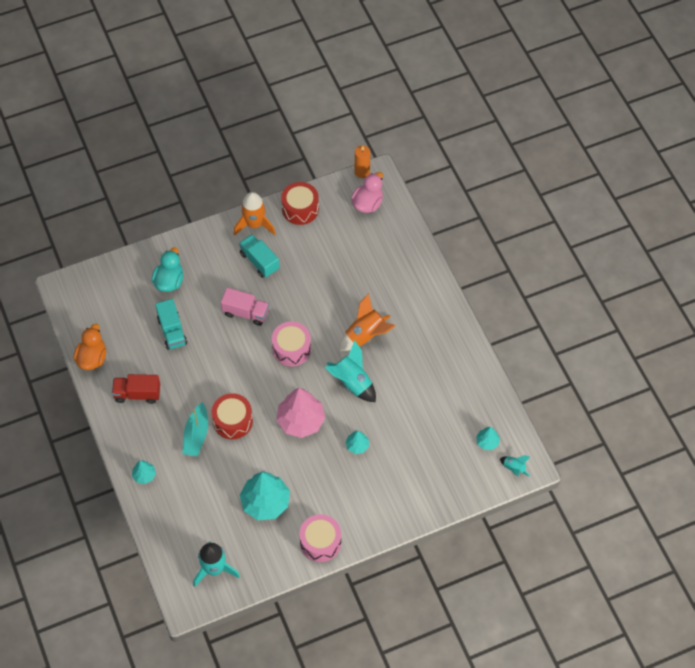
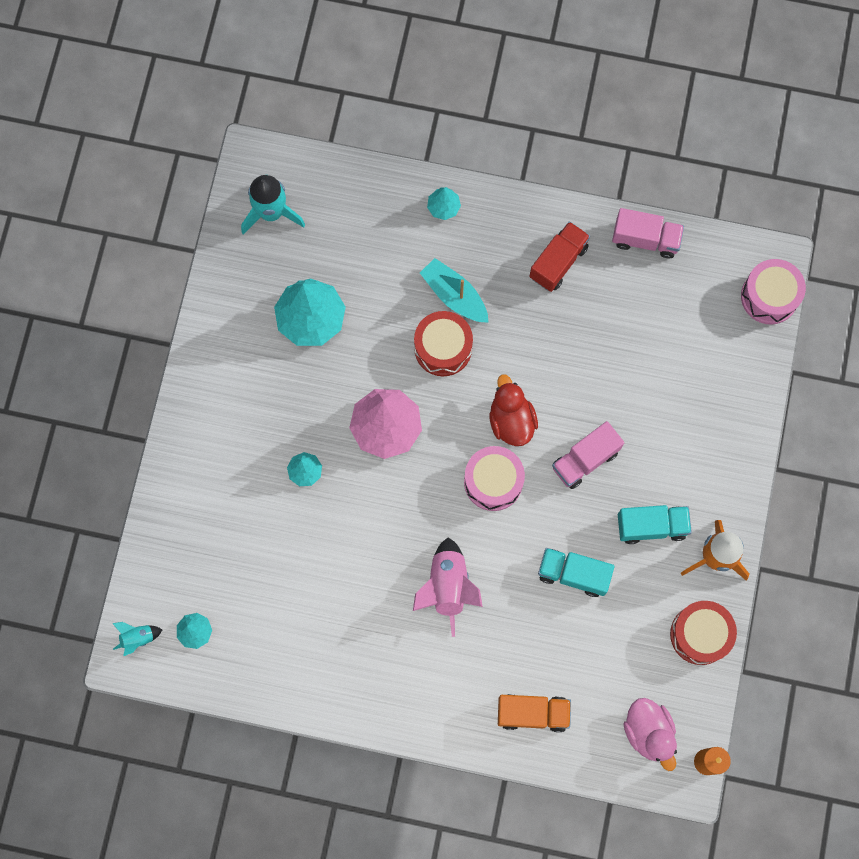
camera: 125 degrees right, 15 degrees up
orange duck [74,324,106,370] -> pink truck [612,208,684,258]
turquoise duck [152,247,184,292] -> none
turquoise truck [155,299,187,350] -> turquoise truck moved to [538,548,615,597]
pink drum [299,514,341,562] -> pink drum moved to [741,259,806,324]
turquoise rocket [325,340,376,402] -> none
orange rocket [339,293,396,351] -> pink rocket [413,537,483,637]
none -> red duck [489,374,538,446]
none -> orange truck [498,694,571,732]

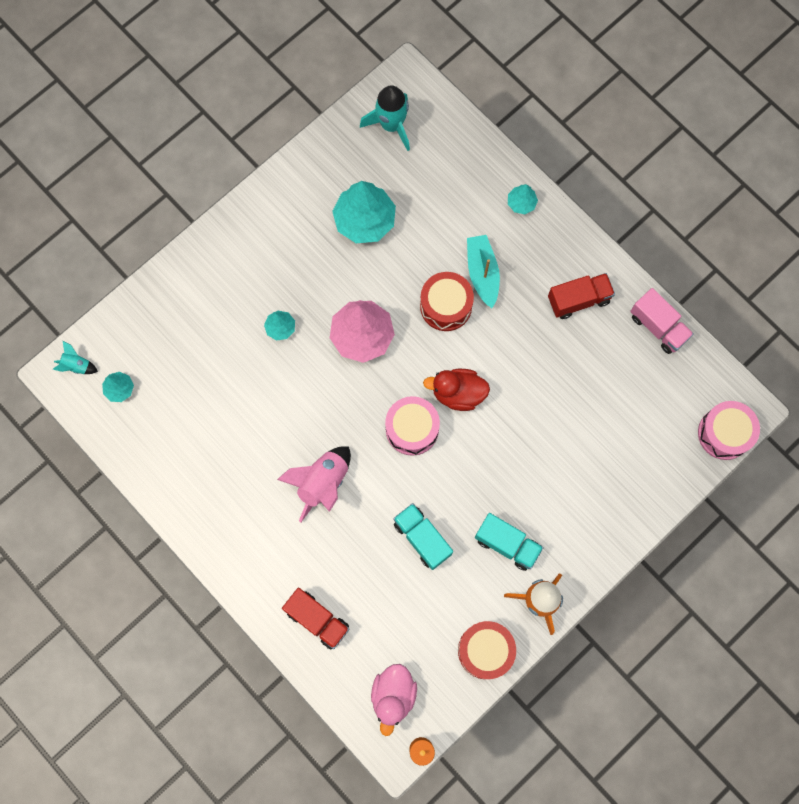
camera: 35 degrees right, 0 degrees up
red duck [489,374,538,446] -> red duck turned 105 degrees counterclockwise [423,369,490,411]
orange truck [498,694,571,732] -> red truck [282,588,349,649]
pink truck [552,421,624,489] -> none

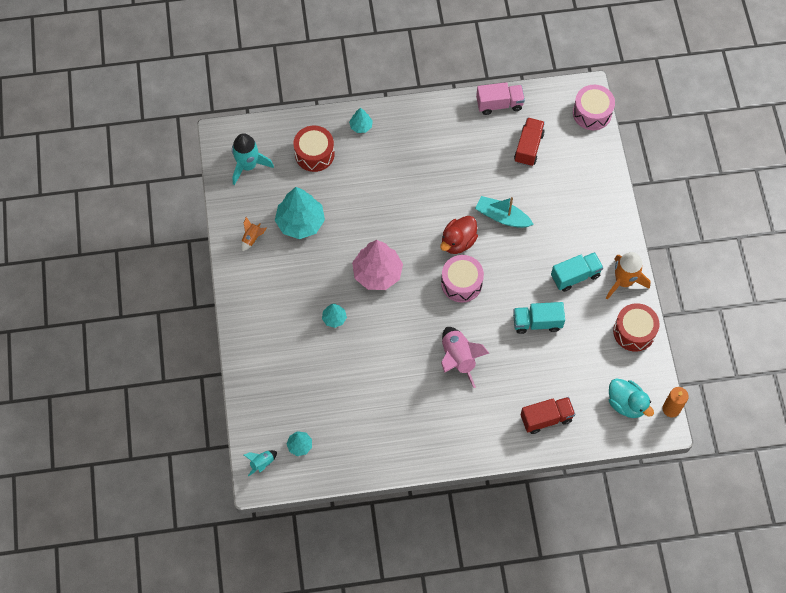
camera: 55 degrees left, 10 degrees down
pink duck [371,664,417,736] -> turquoise duck [609,378,654,418]
red drum [420,272,474,331] -> red drum moved to [294,126,335,172]
turquoise boat [467,235,500,308] -> turquoise boat moved to [475,196,534,228]
red truck [548,273,615,319] -> red truck moved to [514,118,545,166]
none -> orange rocket [241,217,267,251]

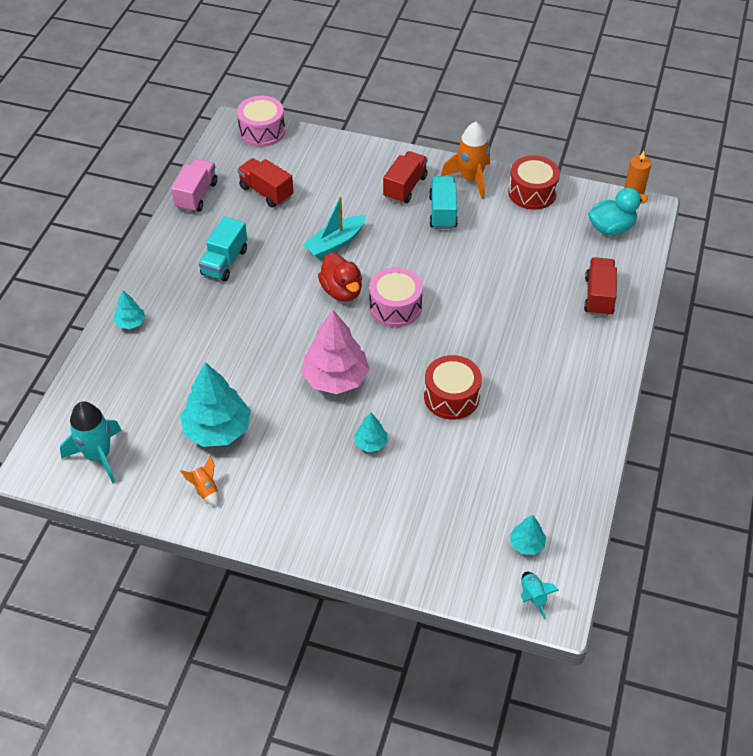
camera: 65 degrees left, 15 degrees down
red drum [294,126,335,172] -> red drum moved to [424,355,482,420]
pink rocket [441,327,489,388] -> none
turquoise truck [513,302,565,334] -> turquoise truck moved to [199,217,247,281]
none -> red truck [383,151,428,204]

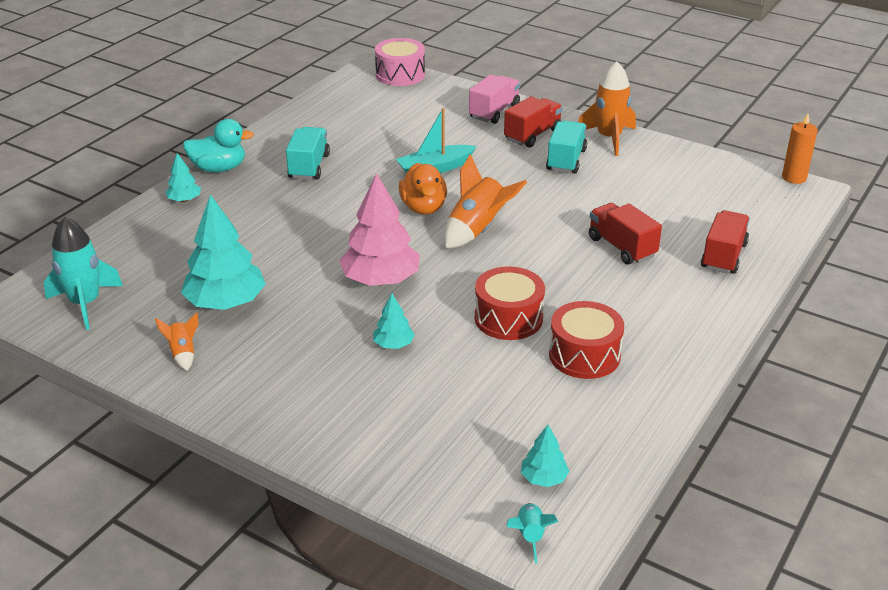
camera: 15 degrees right, 15 degrees down
pink truck [171,159,217,212] -> pink truck moved to [469,75,520,124]
turquoise truck [199,217,247,281] -> turquoise truck turned 150 degrees clockwise [286,127,330,180]
red truck [237,158,294,208] -> red truck moved to [589,203,662,265]
red duck [318,253,362,302] -> orange duck [398,163,447,214]
pink drum [369,267,423,327] -> orange rocket [444,154,527,248]
red drum [508,155,560,210] -> red drum moved to [549,301,624,379]
turquoise duck [588,188,648,235] -> turquoise duck moved to [183,119,254,172]

